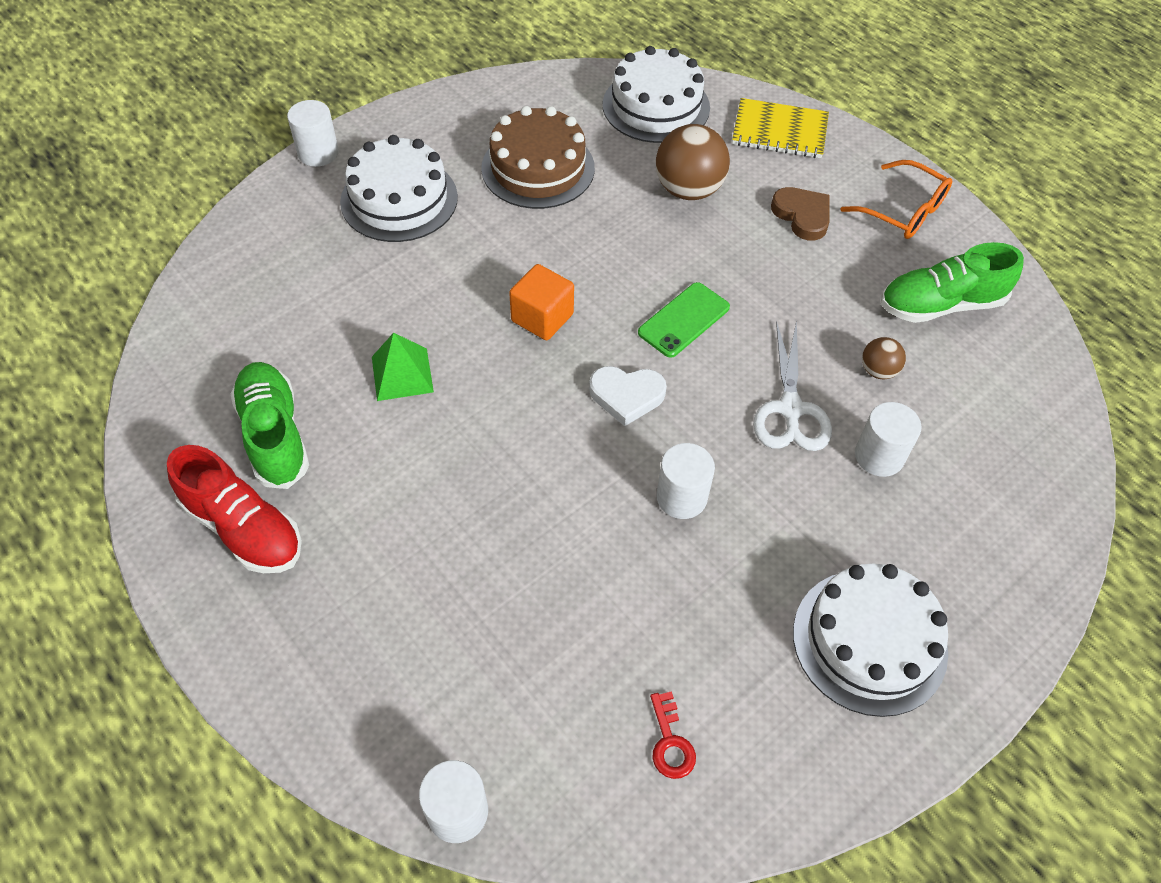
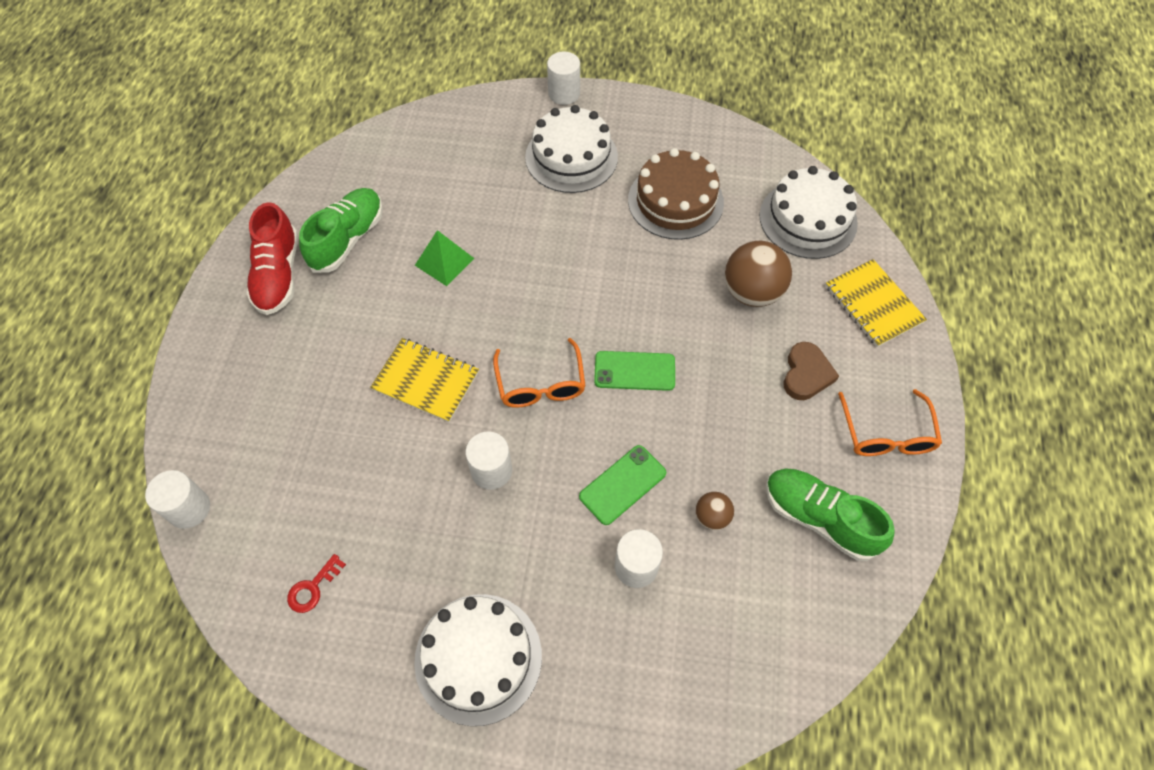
camera: 50 degrees right, 5 degrees up
orange cube [509,264,574,340] -> none
white heart [589,366,667,426] -> orange glasses [493,338,586,408]
white scissors [753,320,832,451] -> green phone [579,445,666,525]
none -> yellow notebook [370,338,479,422]

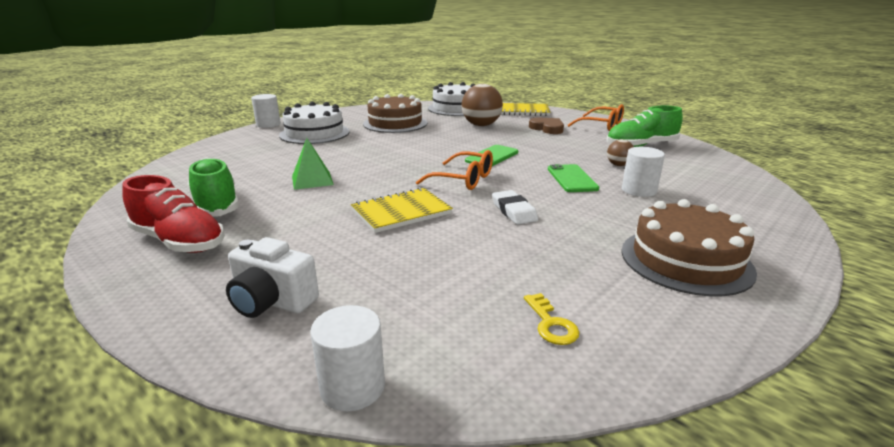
camera: 55 degrees left, 35 degrees down
red key [287,554,346,613] -> yellow key [524,293,580,345]
white cake [414,594,542,726] -> brown cake [622,199,757,296]
white cylinder [465,431,512,490] -> white eraser [492,190,538,225]
none -> white camera [226,237,319,318]

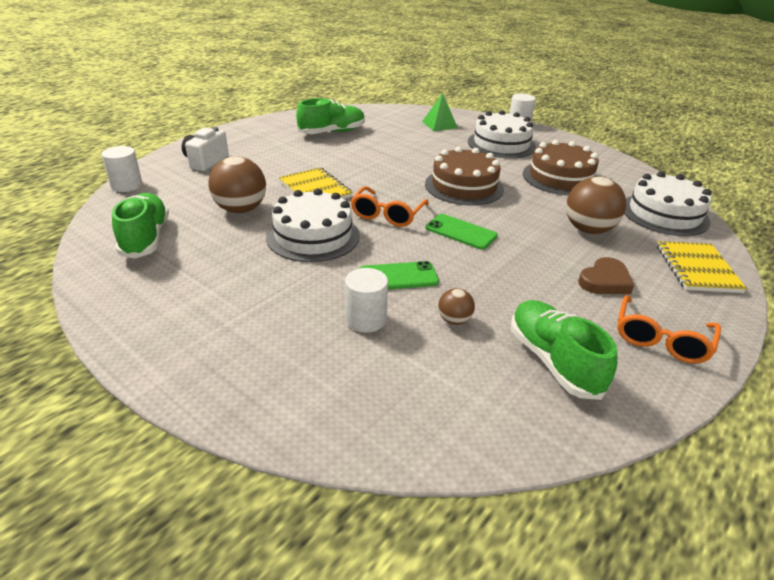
camera: 85 degrees right, 10 degrees up
red shoe [122,175,225,253] -> none
green pyramid [292,138,334,190] -> green pyramid moved to [422,93,458,131]
white eraser [492,190,538,225] -> white cake [266,189,360,262]
yellow key [524,293,580,345] -> green shoe [112,193,169,259]
brown cake [622,199,757,296] -> brown cake moved to [425,146,504,205]
none -> brown ball [208,156,266,213]

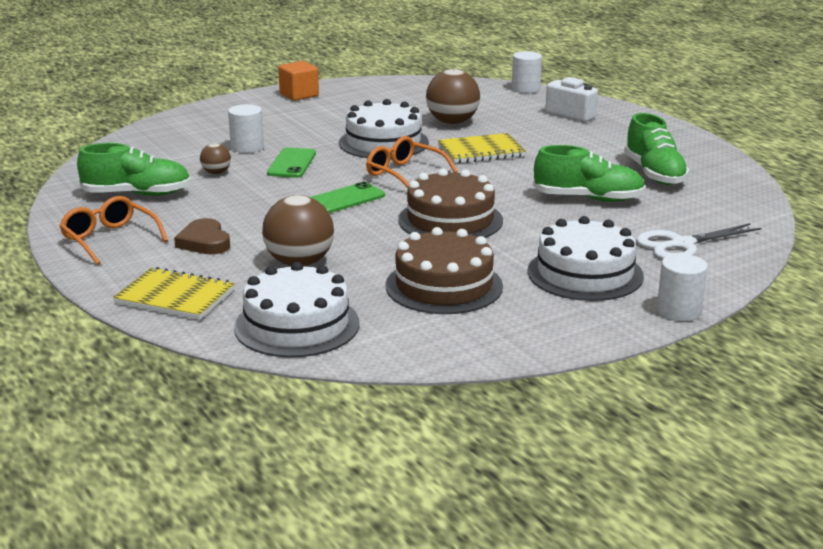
camera: 110 degrees right, 10 degrees down
green shoe [112,193,169,259] -> green shoe moved to [533,145,646,202]
green pyramid [422,93,458,131] -> white scissors [636,223,762,259]
none -> orange cube [278,61,319,101]

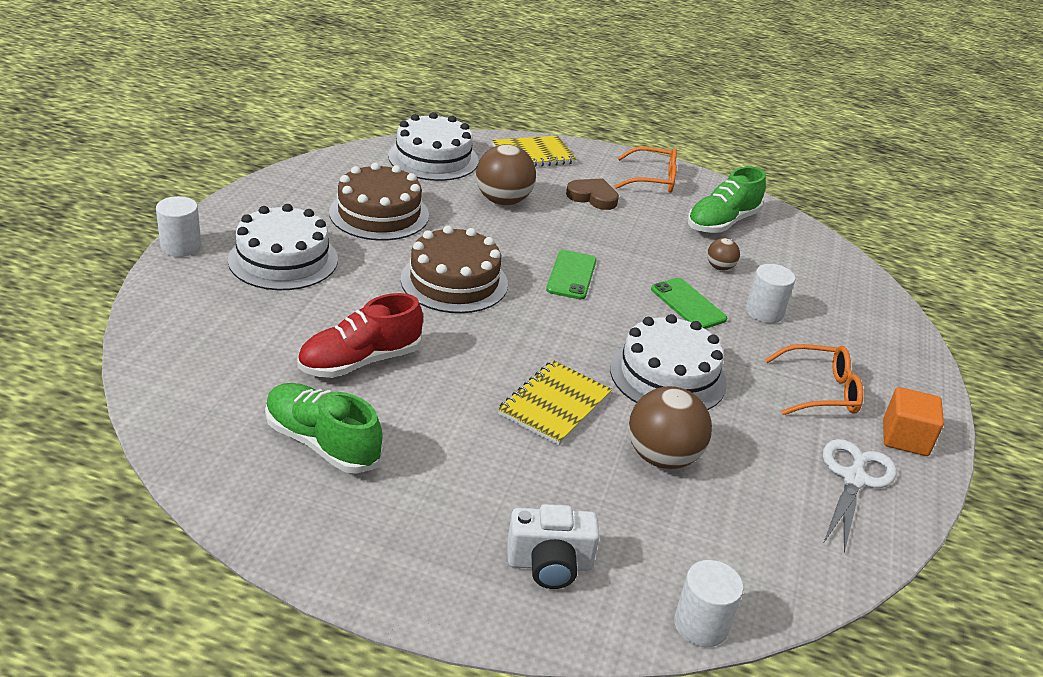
camera: 135 degrees right, 10 degrees up
orange glasses [366,136,458,188] -> orange glasses moved to [765,344,863,415]
green shoe [533,145,646,202] -> red shoe [297,293,423,378]
white scissors [636,223,762,259] -> white scissors moved to [823,439,897,553]

